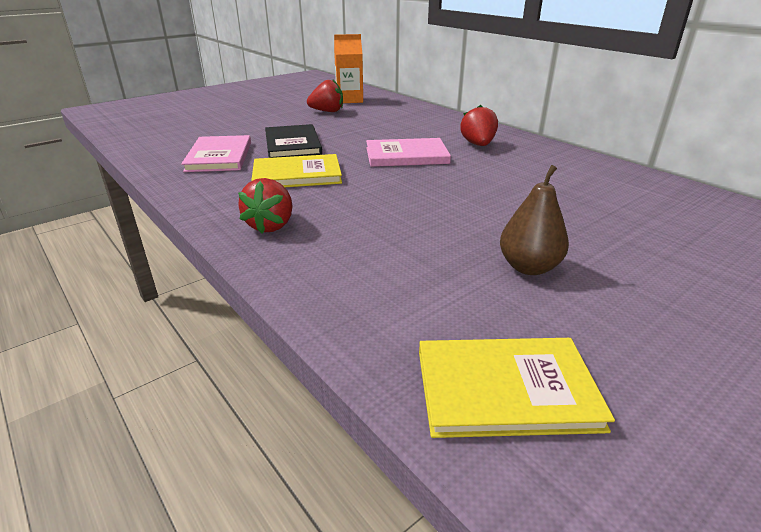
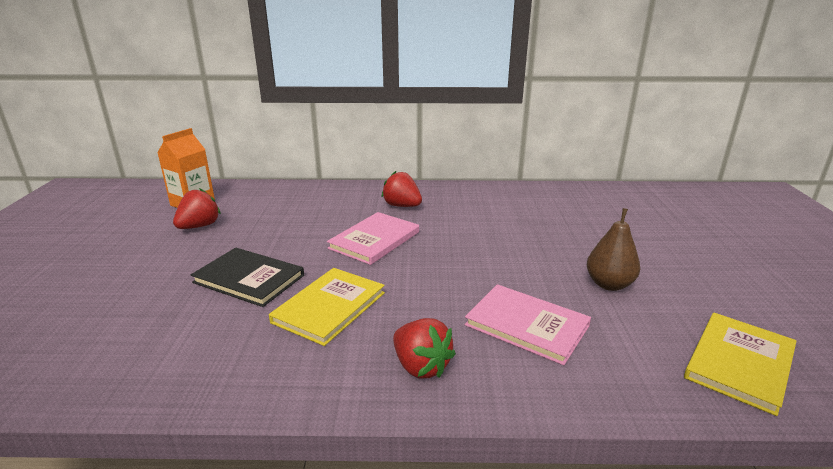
camera: 50 degrees left, 5 degrees down
pink book [181,135,251,172] -> pink book moved to [465,284,591,365]

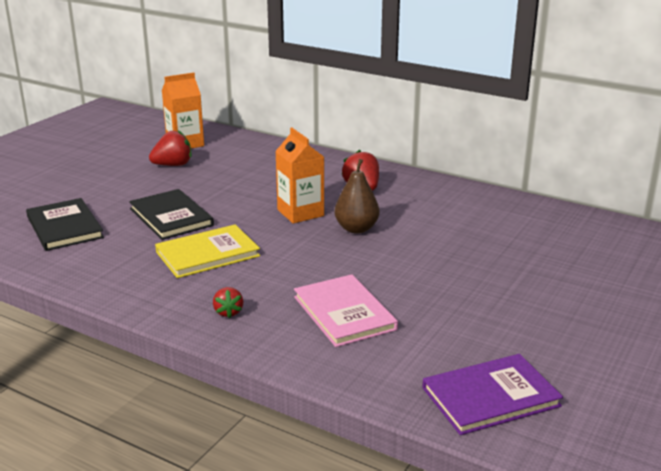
camera: 30 degrees right, 0 degrees up
pink book [327,212,419,265] -> orange carton [275,128,324,224]
red strawberry [393,318,456,378] -> red strawberry [213,287,243,318], size x0.61
brown pear [587,208,640,291] -> brown pear moved to [335,159,380,234]
yellow book [684,313,796,416] -> purple book [422,354,563,435]
none -> black book [26,198,104,251]

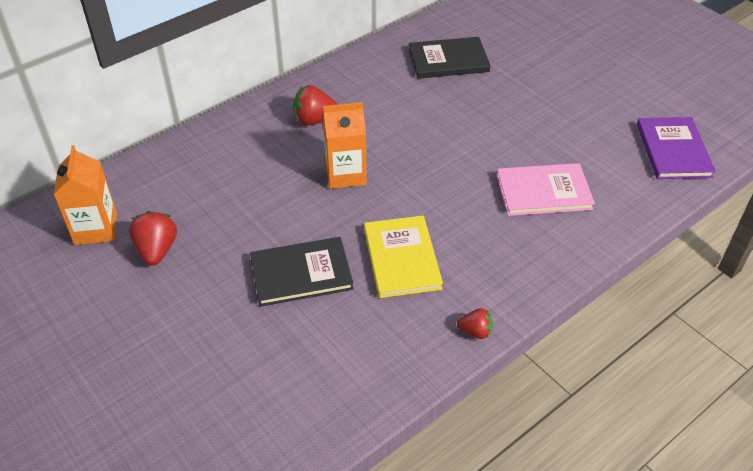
camera: 70 degrees left, 20 degrees up
black book [26,198,104,251] -> black book moved to [409,37,491,79]
red strawberry [213,287,243,318] -> red strawberry moved to [457,308,493,339]
brown pear [335,159,380,234] -> none

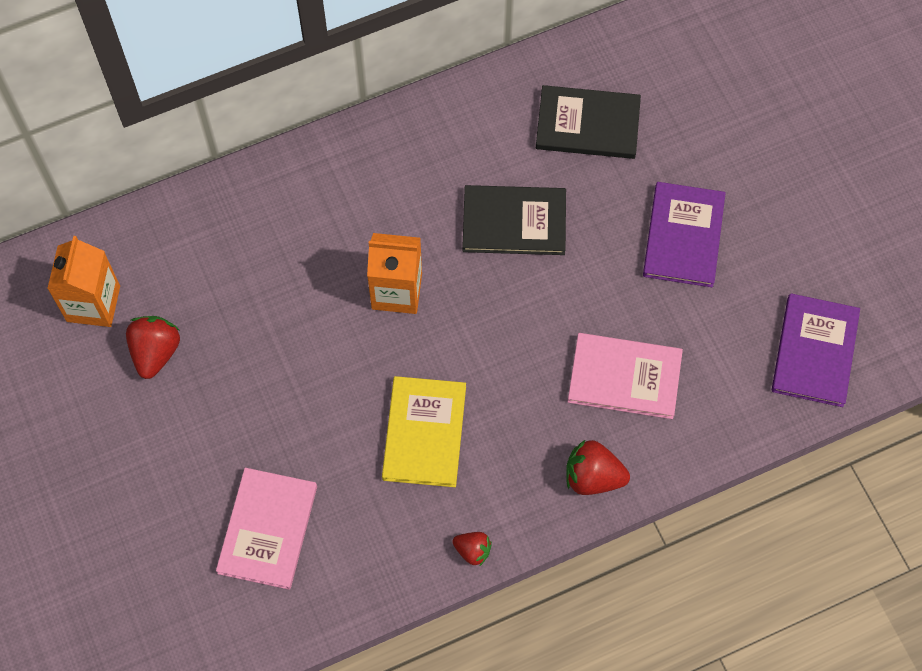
camera: 15 degrees right, 20 degrees up
black book [250,237,354,307] -> black book moved to [462,185,566,255]
red strawberry [293,85,338,126] -> red strawberry moved to [566,439,630,495]
none -> pink book [216,468,317,590]
none -> purple book [643,182,726,287]

